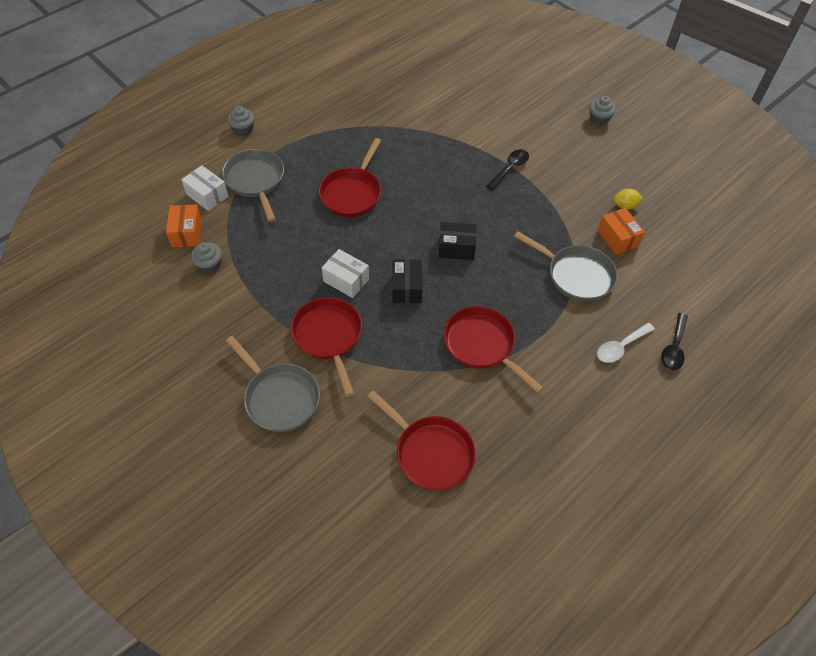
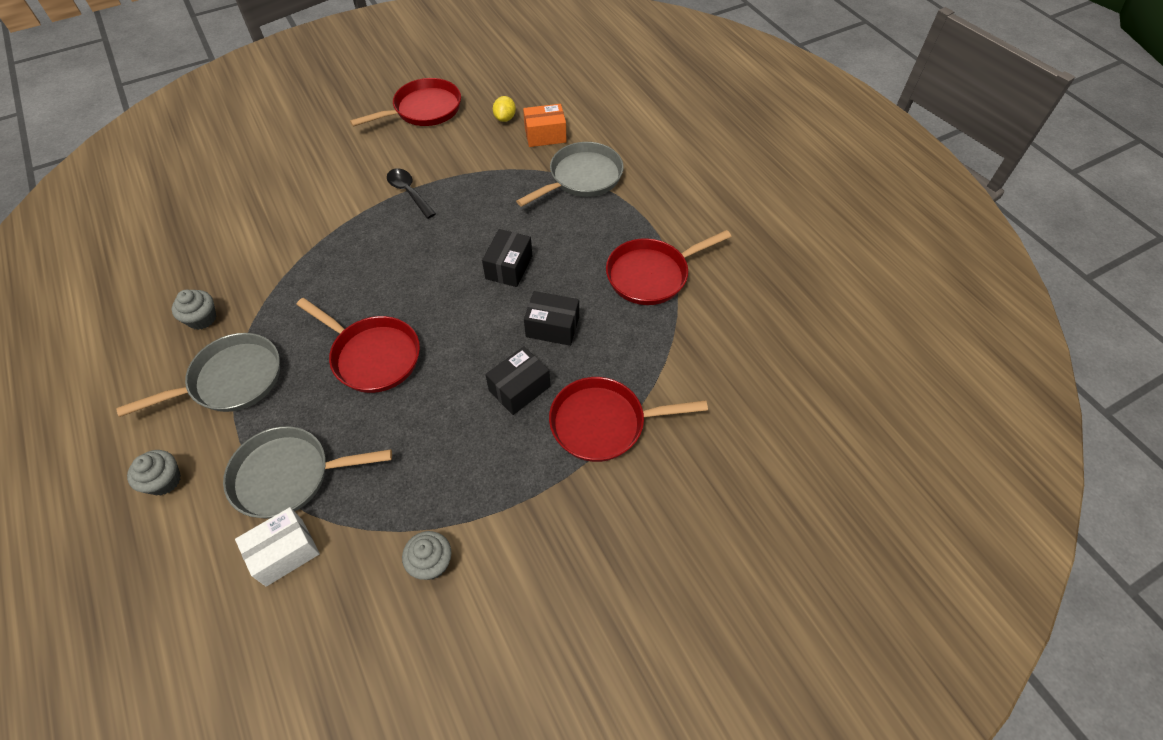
camera: 75 degrees left, 0 degrees up
orange box [166,204,202,247] -> none
grey pan [226,336,320,432] -> grey pan moved to [116,333,280,417]
white box [322,249,369,298] -> black box [485,346,550,415]
red pan [367,390,476,490] -> red pan moved to [350,78,461,127]
grey cupcake [589,96,616,125] -> grey cupcake moved to [172,289,216,330]
white spoon [597,323,655,363] -> none
black spoon [661,313,688,371] -> none

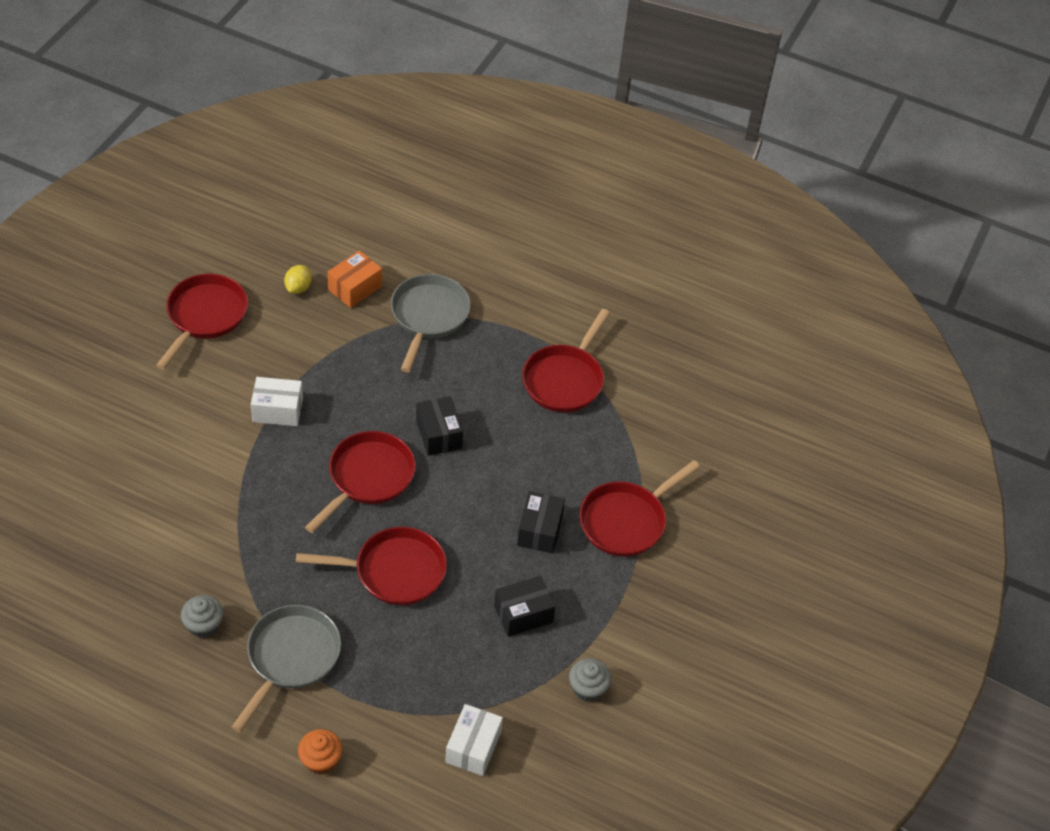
camera: 40 degrees left, 5 degrees down
grey cupcake [127,450,181,495] -> orange cupcake [298,729,343,774]
grey pan [223,426,392,519] -> none
black spoon [387,168,436,219] -> white box [251,377,303,426]
yellow lemon [493,96,516,122] -> yellow lemon turned 45 degrees clockwise [284,265,312,294]
black box [524,291,579,346] -> black box moved to [494,576,556,637]
none -> red pan [305,431,416,533]

